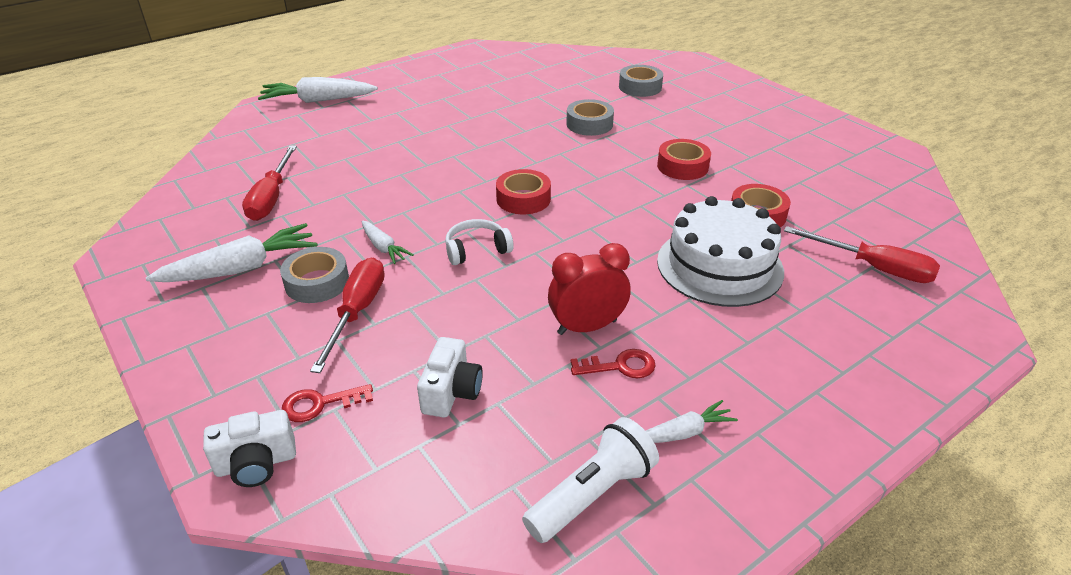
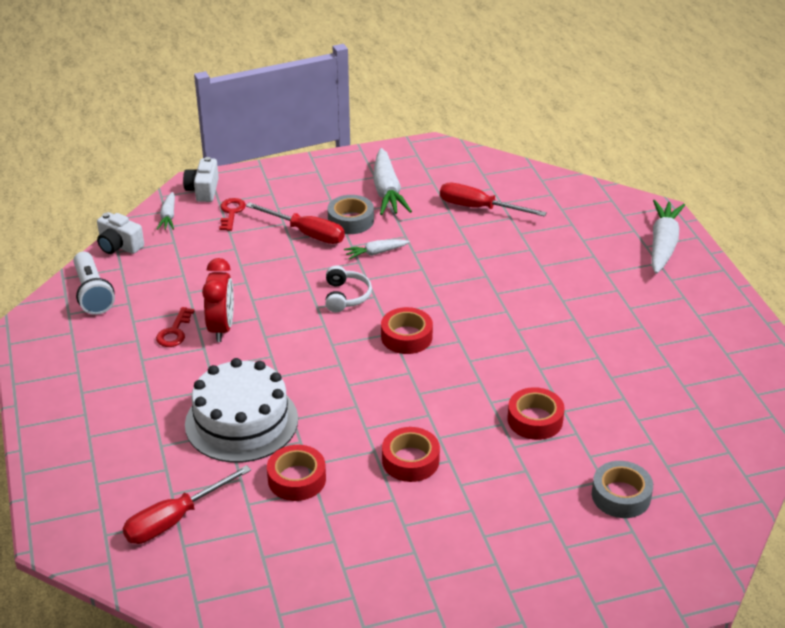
camera: 110 degrees right, 0 degrees up
white camera [417,337,483,418] -> white camera moved to [97,212,144,254]
grey tape [566,99,614,136] -> red tape [508,387,565,440]
white carrot [646,400,738,443] -> white carrot moved to [156,192,175,230]

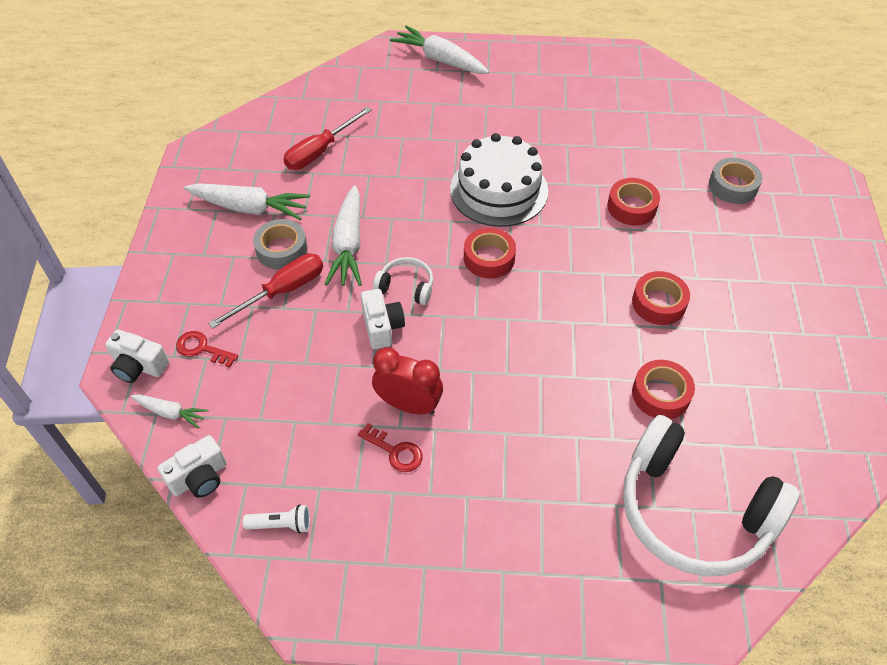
camera: 70 degrees left, 15 degrees up
white flashlight [73,251,115,315] -> white flashlight [243,504,310,533], size x0.59
red screwdriver [123,465,251,544] -> white headphones [623,415,800,577]
white cake [185,358,298,463] -> white cake moved to [450,133,548,227]
white carrot [344,239,410,260] -> white carrot [324,185,362,286], size x1.85
none -> white camera [361,289,405,349]

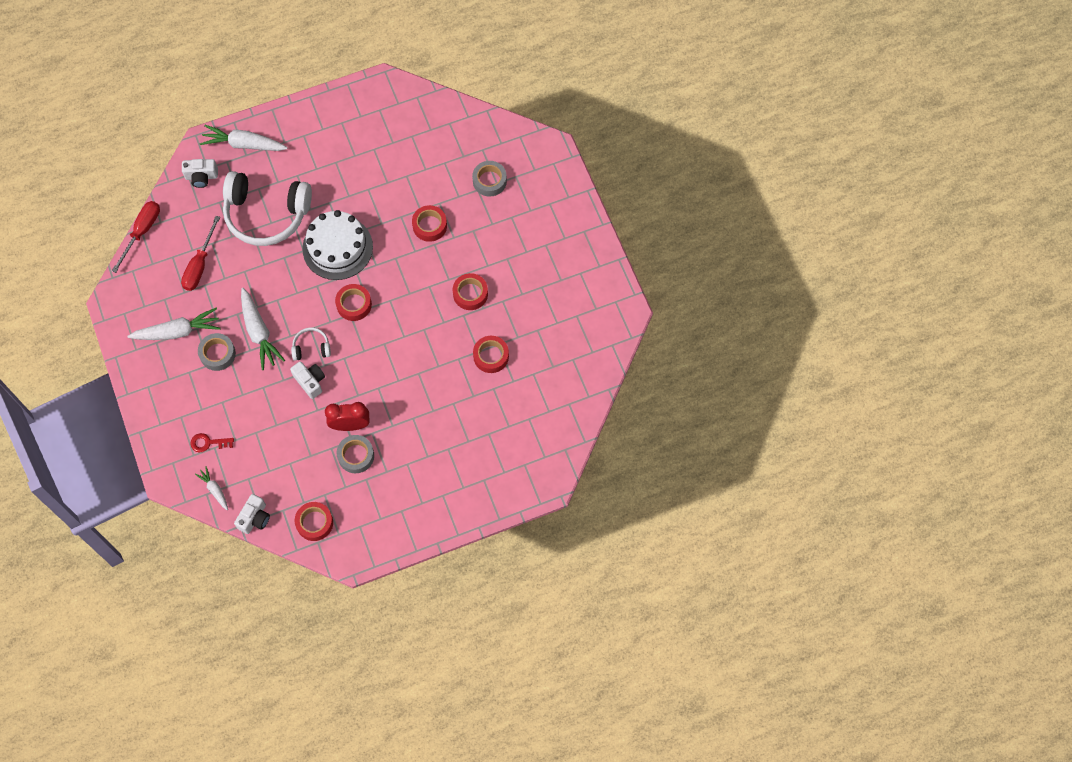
camera: 25 degrees left, 15 degrees up
white camera [105,330,169,383] -> white camera moved to [182,159,218,188]
white carrot [131,395,209,428] -> white carrot turned 120 degrees counterclockwise [195,466,228,510]
red screwdriver [208,254,323,329] -> red screwdriver moved to [112,201,160,273]
white flashlight [243,504,310,533] -> red tape [295,502,333,541]
red key [358,423,423,472] -> grey tape [337,435,374,473]
white headphones [623,415,800,577] -> white headphones moved to [223,171,312,246]

